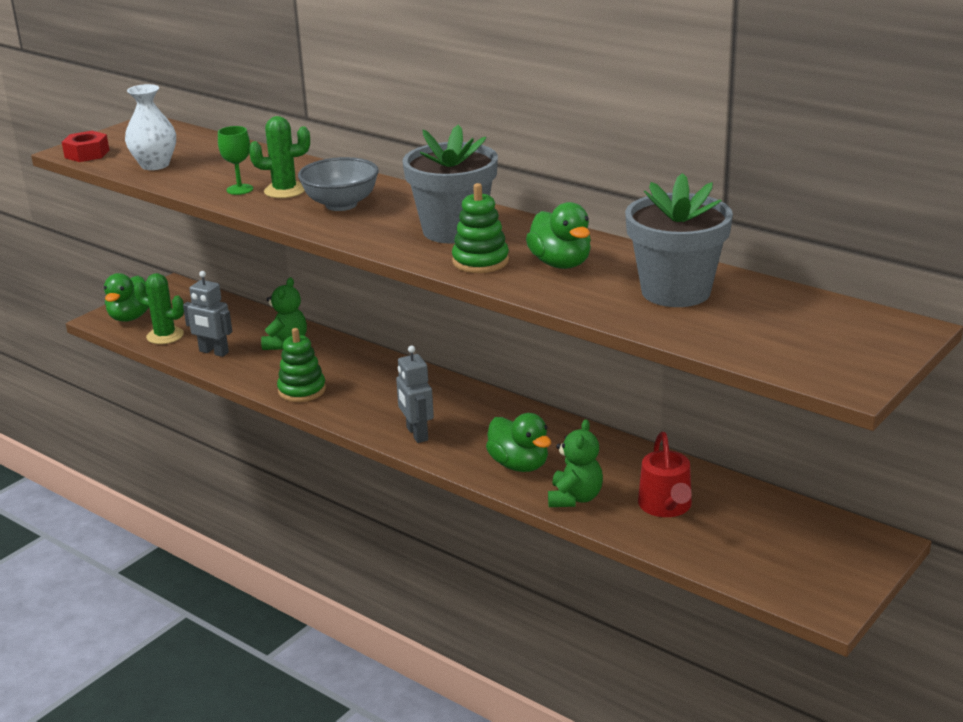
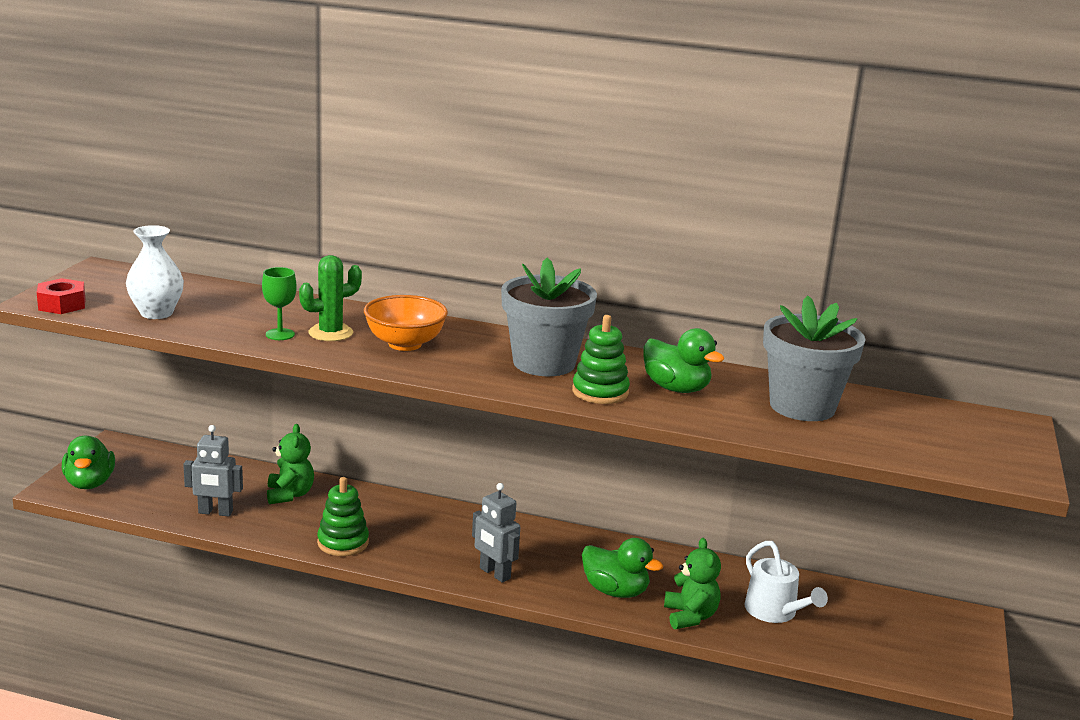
camera: 25 degrees left, 5 degrees down
green cactus [134,273,184,344] -> none
grey bowl [298,157,379,211] -> orange bowl [364,295,448,351]
red watering can [638,432,692,517] -> white watering can [744,541,828,623]

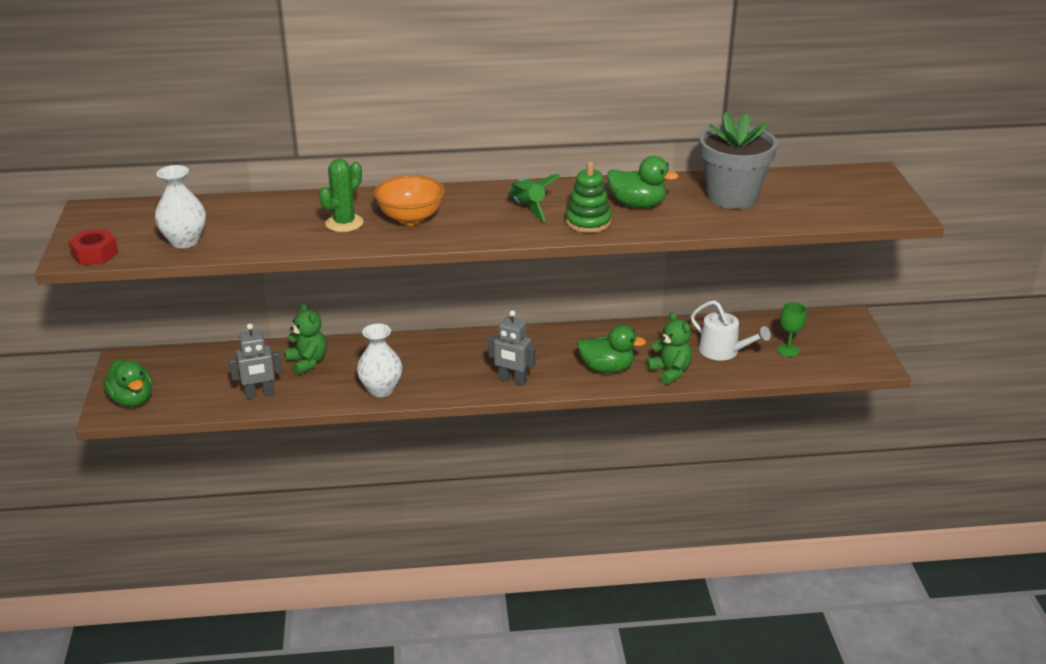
camera: 20 degrees left, 10 degrees up
green goblet [262,267,297,340] -> green goblet moved to [777,302,807,357]
green stacking toy [317,477,369,556] -> white vase [357,323,402,397]
grey flower pot [501,258,597,376] -> green rocket [509,174,560,221]

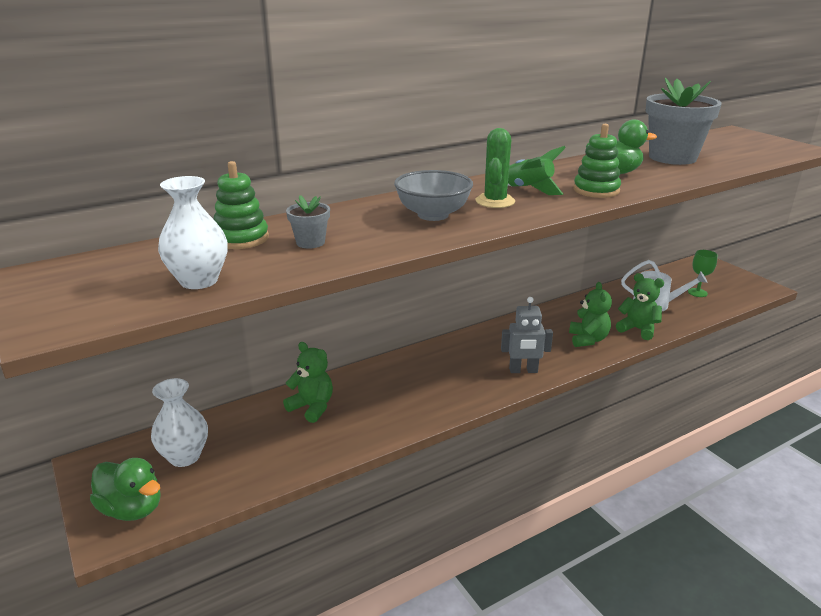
camera: 25 degrees left, 5 degrees down
red nut [68,229,119,265] -> none
grey robot [229,323,282,399] -> none
green cactus [319,159,363,232] -> green cactus moved to [476,128,515,208]
white vase [357,323,402,397] -> white vase moved to [151,378,208,467]
orange bowl [374,175,445,225] -> grey bowl [394,170,473,221]
green duck [577,324,646,373] -> green teddy bear [569,282,612,347]
none -> green stacking toy [213,161,269,249]
none -> grey flower pot [286,195,330,249]

